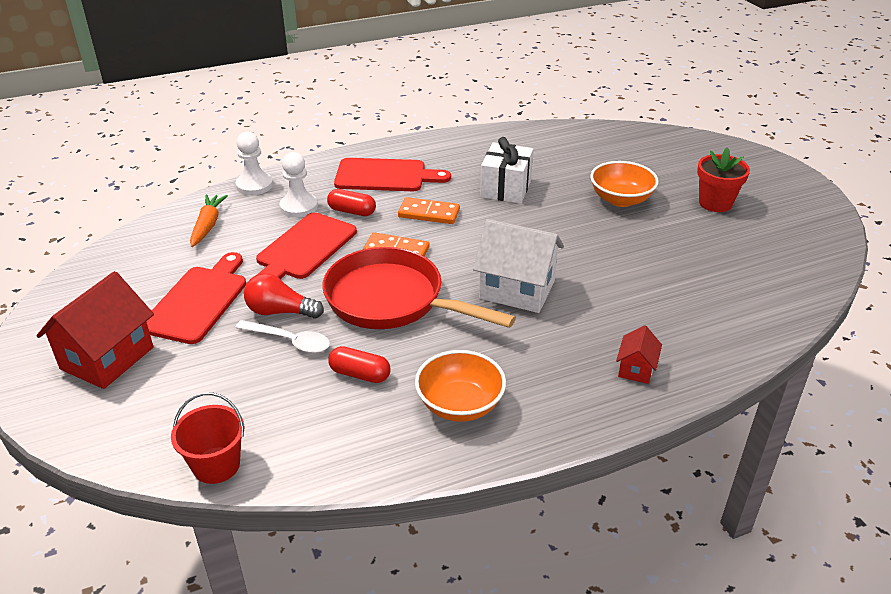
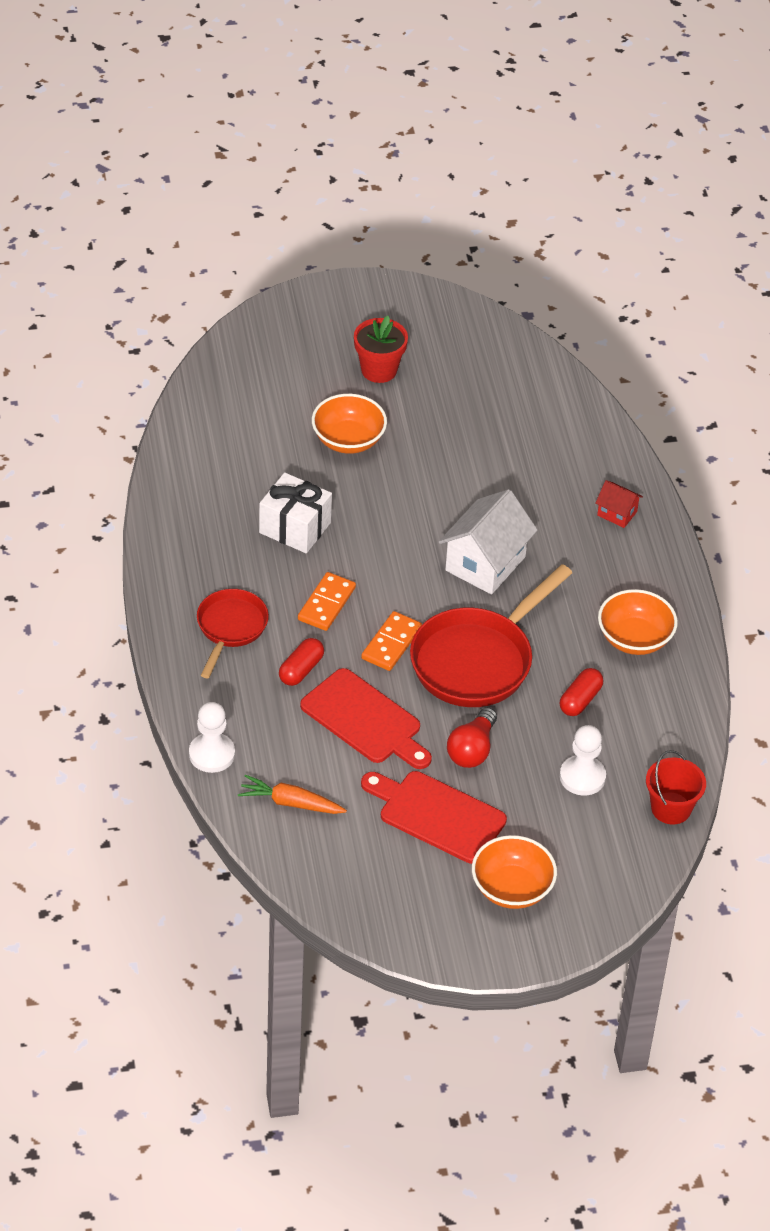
camera: 80 degrees left, 10 degrees up
red house [36,271,154,389] -> orange bowl [472,835,557,909]
white spoon [235,320,330,353] -> none
white pawn [279,152,318,218] -> white pawn moved to [560,725,606,796]
red cutting board [334,158,451,191] -> red pan [197,589,269,678]

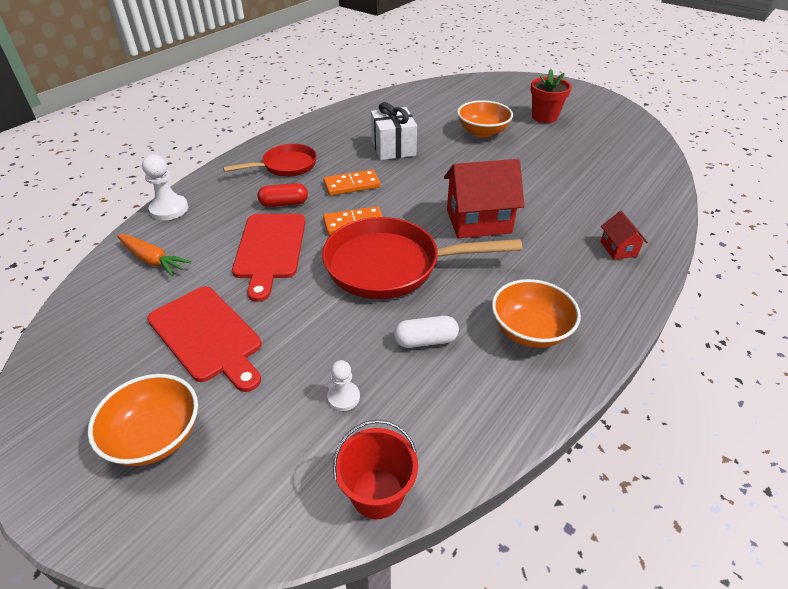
camera: 50 degrees right, 5 degrees down
orange carrot [238,775,347,814] -> orange carrot turned 150 degrees clockwise [117,234,191,276]
red cutting board [361,771,507,864] -> red cutting board turned 150 degrees clockwise [147,286,262,392]
white house [439,489,538,595] -> red house [444,159,525,238]
red light bulb [447,707,497,768] -> none
red capsule [560,668,603,716] -> white capsule [394,316,459,348]
white pawn [560,725,606,796] -> white pawn [327,360,360,411], size x0.62

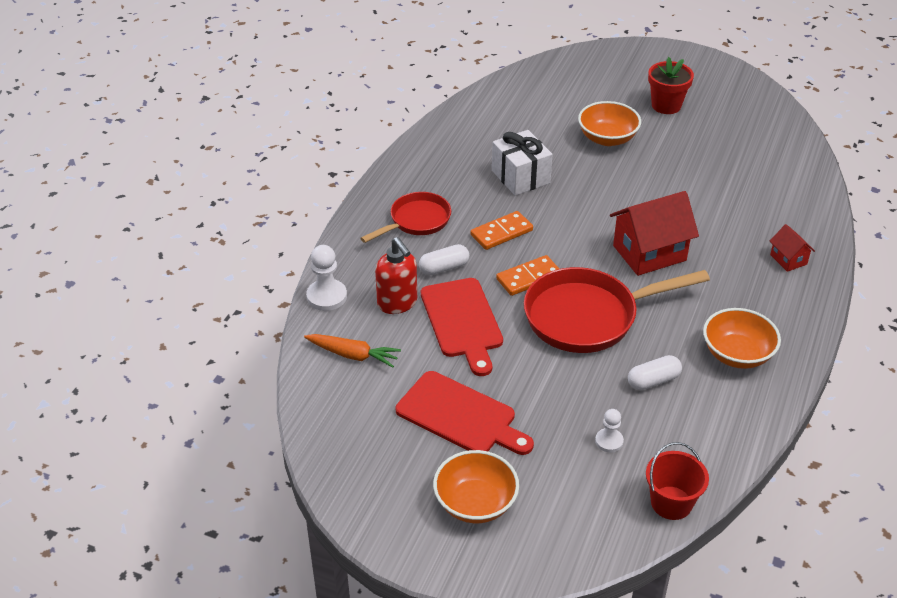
camera: 15 degrees left, 0 degrees up
red capsule [257,183,308,207] -> white capsule [419,244,469,275]
none -> red soap dispenser [375,237,417,314]

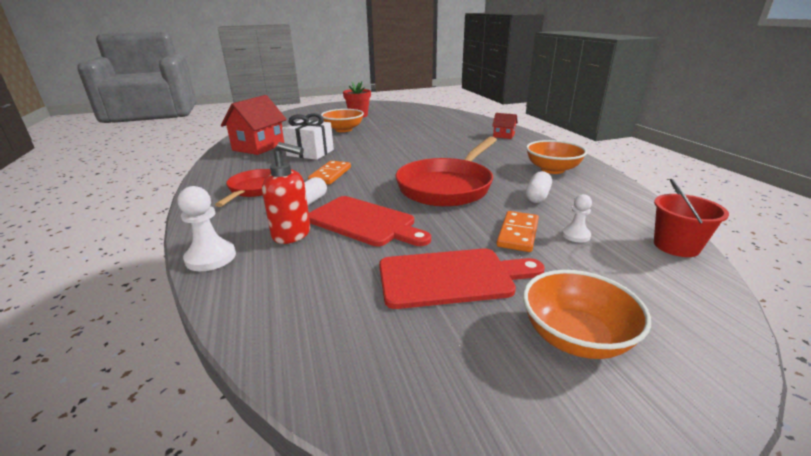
camera: 40 degrees left, 15 degrees down
orange carrot [304,334,401,368] -> none
orange domino [496,255,559,296] -> orange domino moved to [497,211,539,252]
red house [610,191,699,276] -> red house moved to [221,95,287,155]

